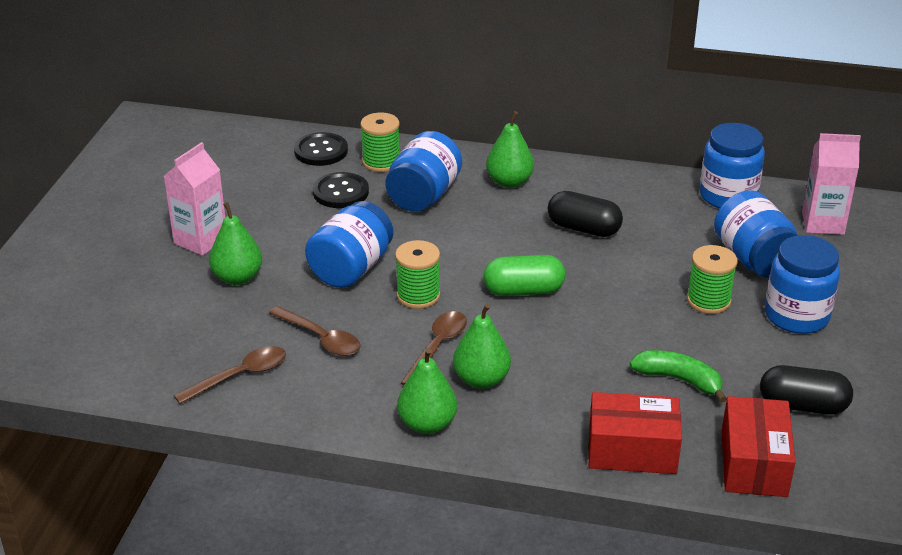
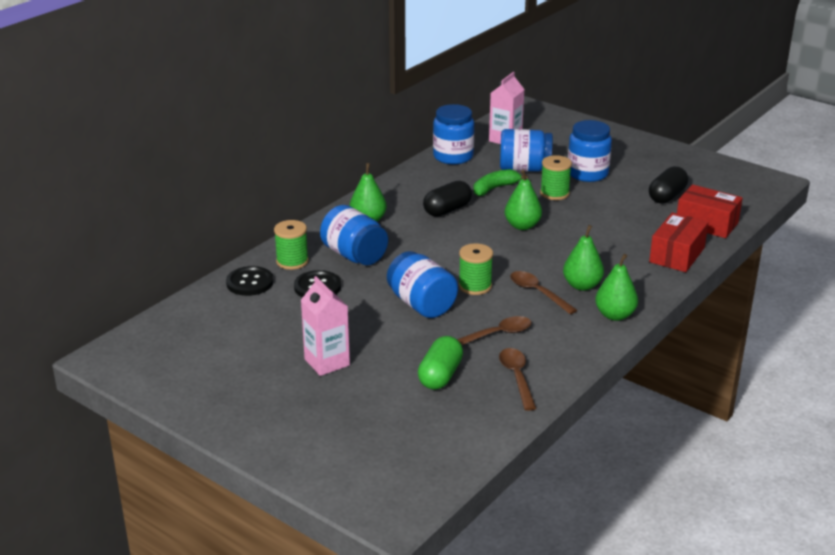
camera: 65 degrees left, 5 degrees down
green pear [209,202,262,285] -> green pear moved to [505,170,542,230]
green capsule [483,255,565,296] -> green capsule moved to [418,336,463,390]
green banana [629,350,727,403] -> green banana moved to [473,169,528,196]

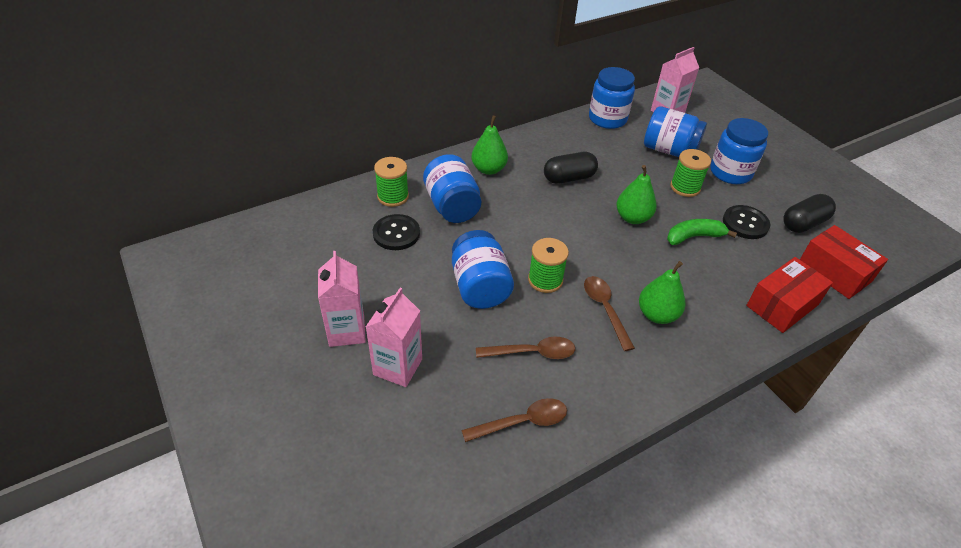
camera: 20 degrees right, 15 degrees up
black button [226,266,274,296] -> black button moved to [723,205,770,239]
green capsule [418,336,463,390] -> none
green banana [473,169,528,196] -> green banana moved to [667,219,737,245]
brown spoon [499,348,536,411] -> brown spoon turned 60 degrees clockwise [462,398,567,442]
green pear [595,254,638,321] -> none
none -> pink carton [366,288,422,387]

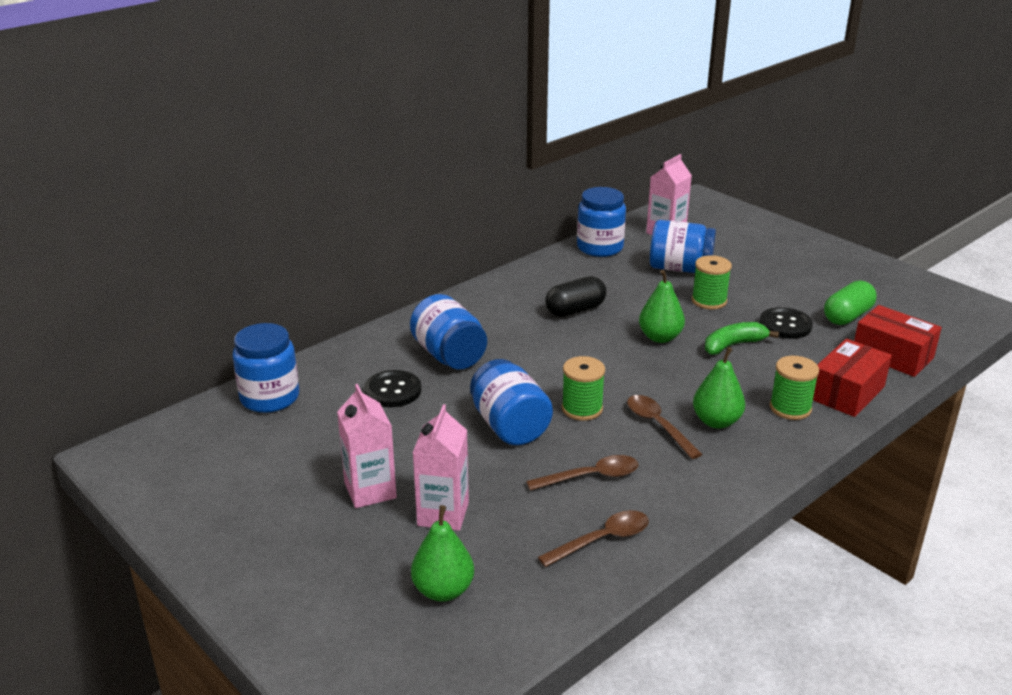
camera: 10 degrees left, 15 degrees down
green spool [374,157,409,207] -> green spool moved to [770,356,819,420]
green pear [471,115,508,175] -> green pear moved to [411,505,474,602]
blue jar [710,118,768,184] -> blue jar moved to [232,323,299,413]
black capsule [783,194,836,233] -> green capsule [824,280,877,325]

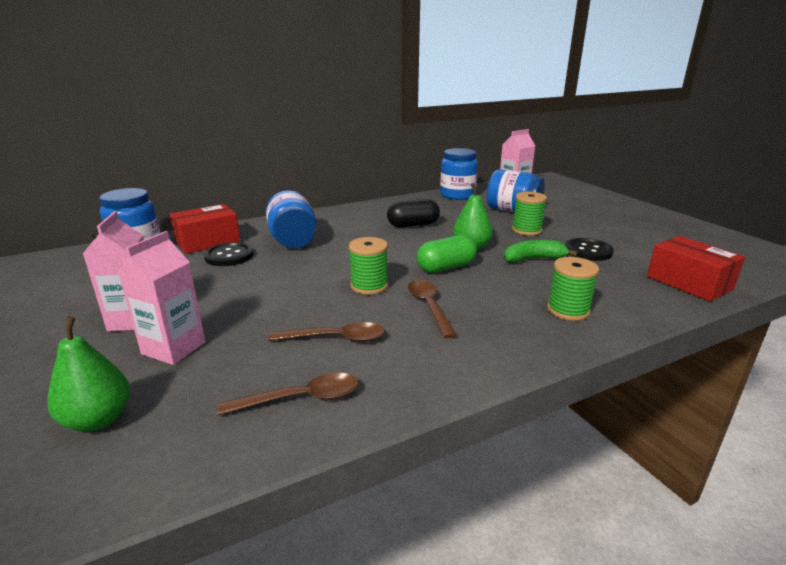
camera: 15 degrees right, 5 degrees down
blue jar [470,359,553,445] -> none
green pear [693,347,745,429] -> none
red box [813,339,892,417] -> red box moved to [170,204,241,254]
green capsule [824,280,877,325] -> green capsule moved to [417,235,477,273]

